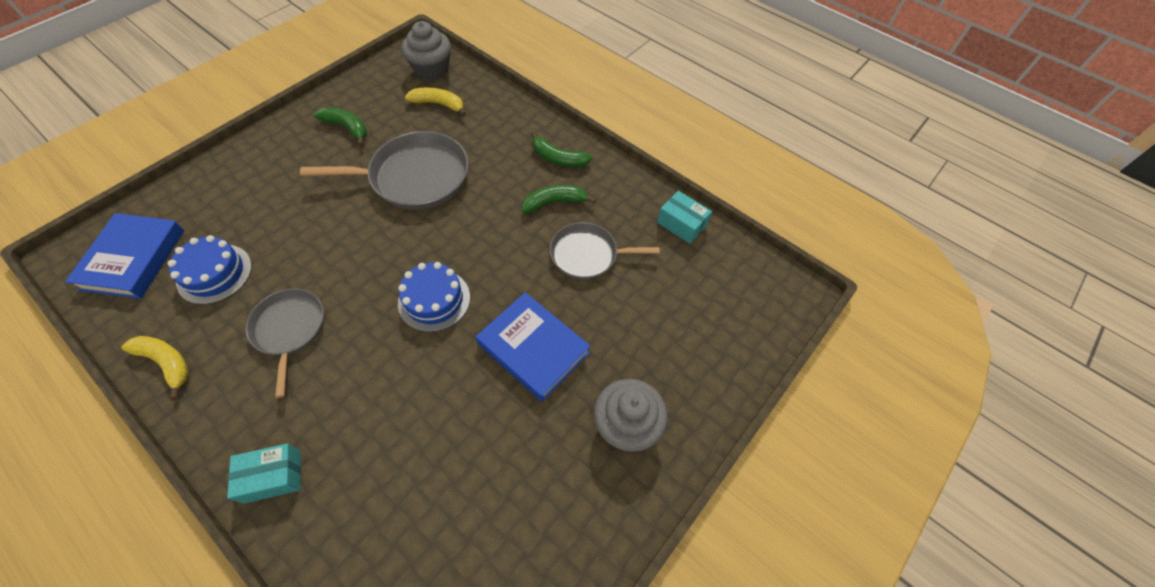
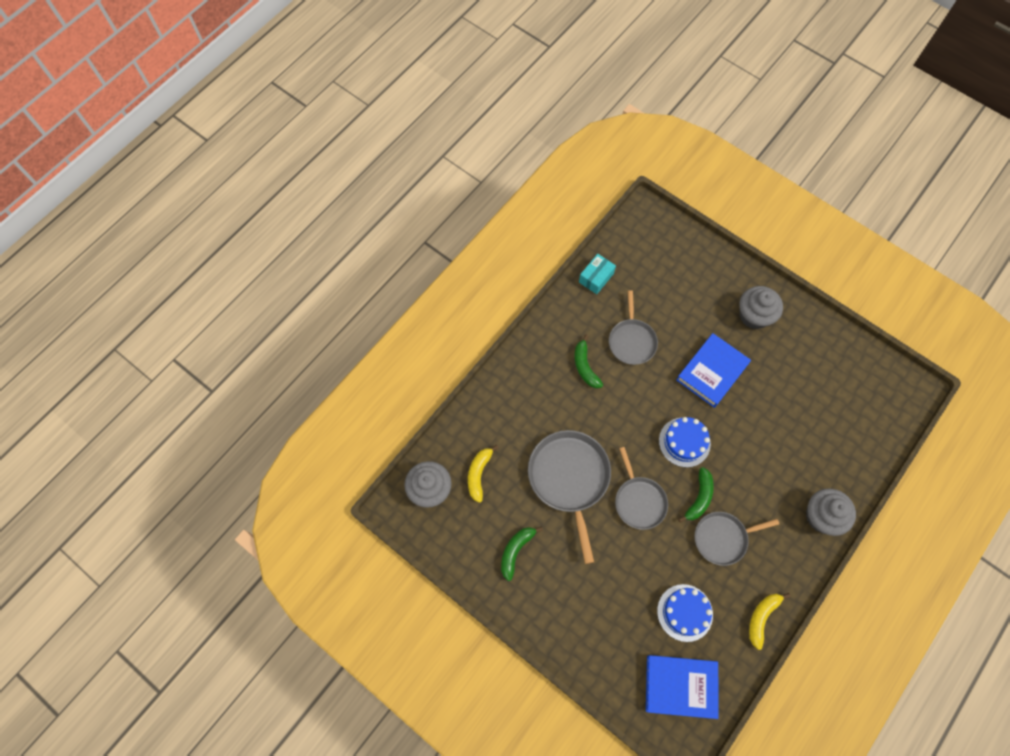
camera: 90 degrees left, 10 degrees up
turquoise box [227,443,301,504] -> grey cupcake [806,488,856,536]
green banana [531,131,592,167] -> green banana moved to [678,467,714,523]
none -> grey pan [615,447,668,530]

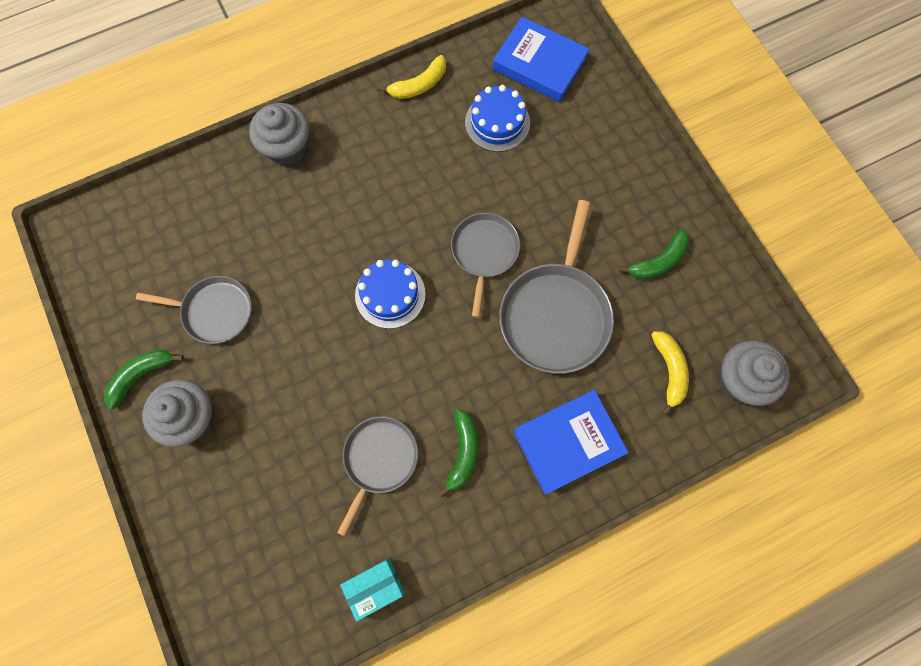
camera: 155 degrees left, 5 degrees up
yellow banana [468,445,499,503] -> yellow banana turned 45 degrees counterclockwise [651,331,689,416]
blue book [676,333,751,408] -> blue book moved to [513,390,629,494]
green banana [678,467,714,523] -> green banana moved to [104,349,184,409]
grey pan [695,512,779,566] -> grey pan moved to [136,276,252,344]

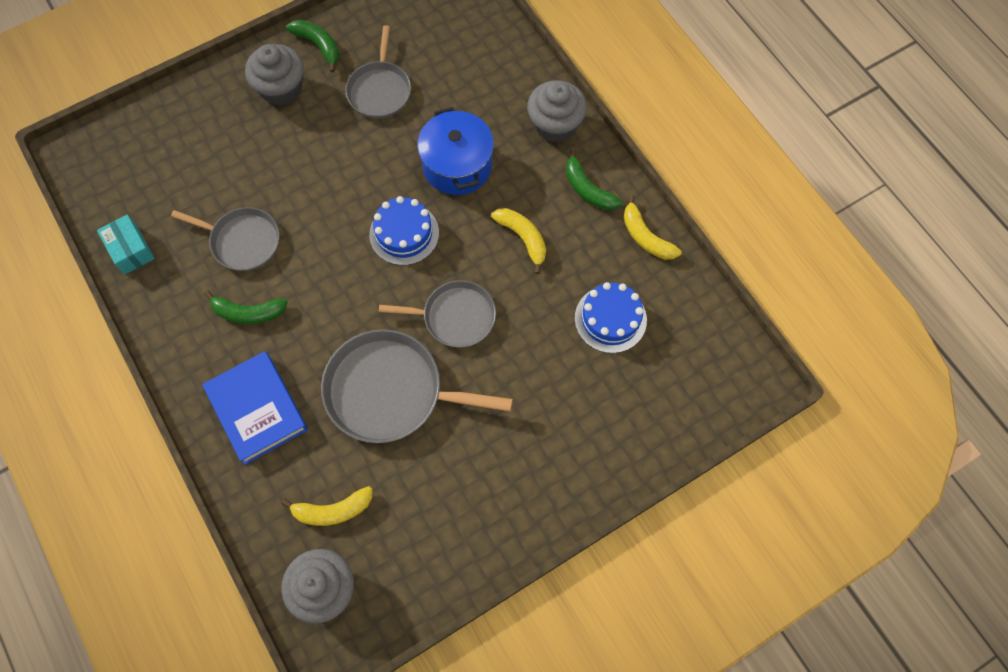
camera: 85 degrees right, 5 degrees down
blue book [493,17,589,102] -> none
green banana [619,229,689,279] -> green banana moved to [566,148,622,210]
none -> blue pot [417,107,494,195]
none -> yellow banana [491,208,546,274]

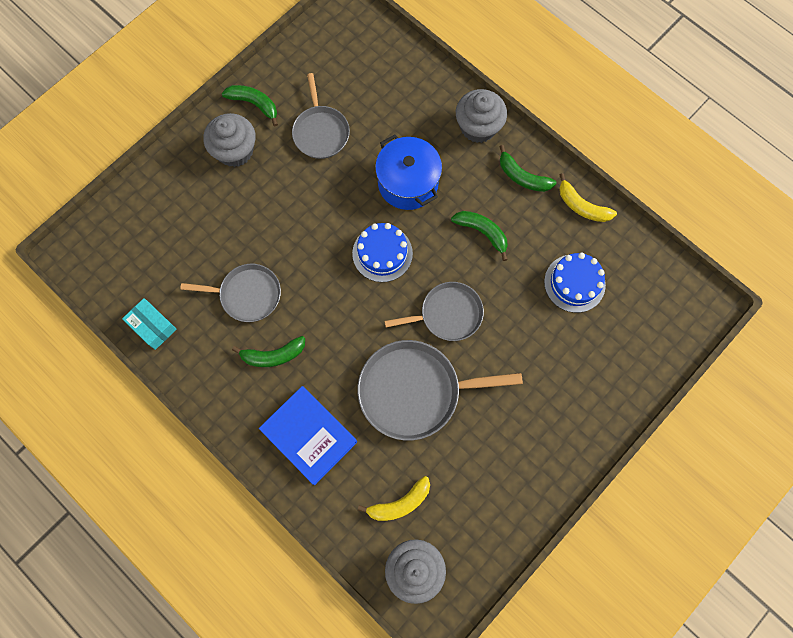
camera: 15 degrees left, 5 degrees up
yellow banana [491,208,546,274] -> green banana [451,211,508,261]

